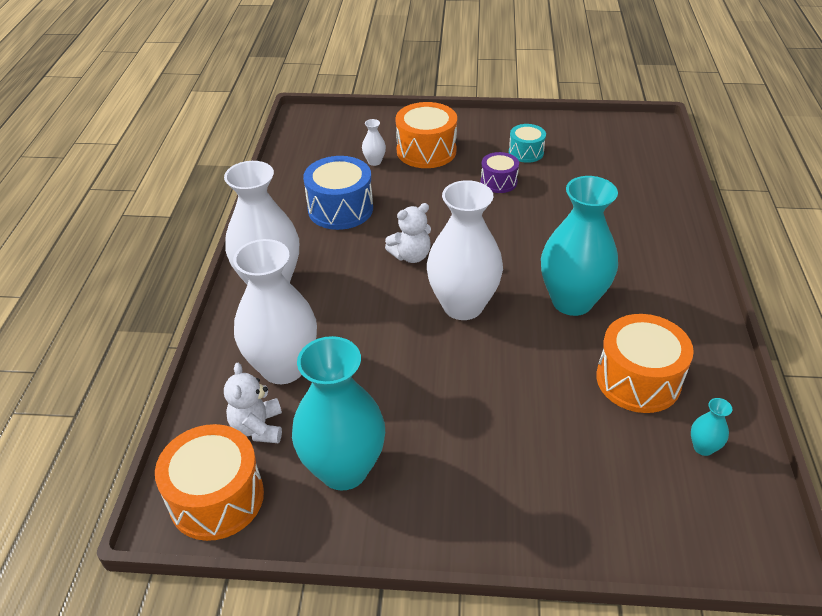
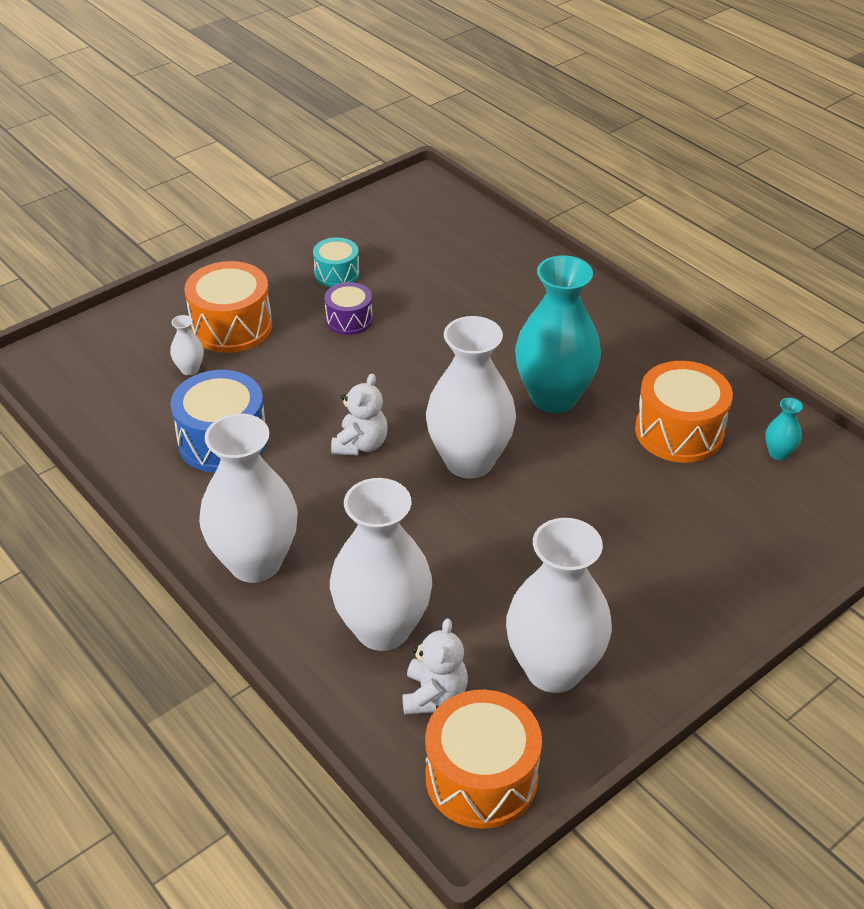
camera: 45 degrees left, 0 degrees up
white teddy bear [224,363,282,443] -> white teddy bear turned 120 degrees counterclockwise [402,618,468,715]
turquoise vase [292,336,385,491] -> white vase [506,518,612,693]

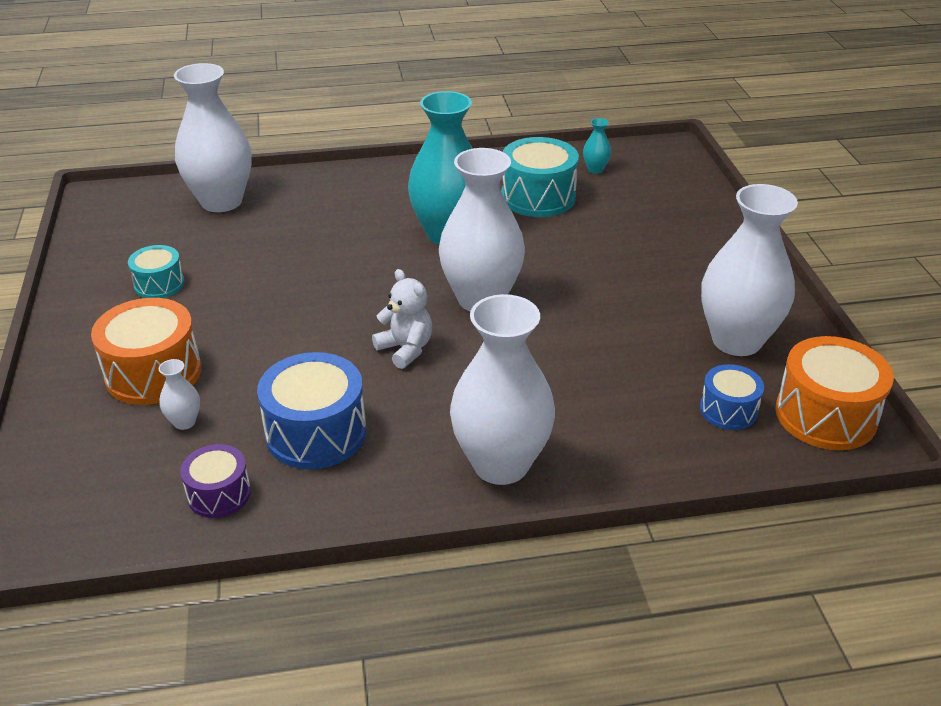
camera: 60 degrees left, 5 degrees down
purple drum [324,282,373,335] -> purple drum moved to [180,444,251,518]
white vase [330,478,432,651] -> white vase moved to [174,63,251,212]
white teddy bear [402,618,468,715] -> blue drum [700,364,764,430]
orange drum [635,361,733,463] -> turquoise drum [501,137,579,217]

